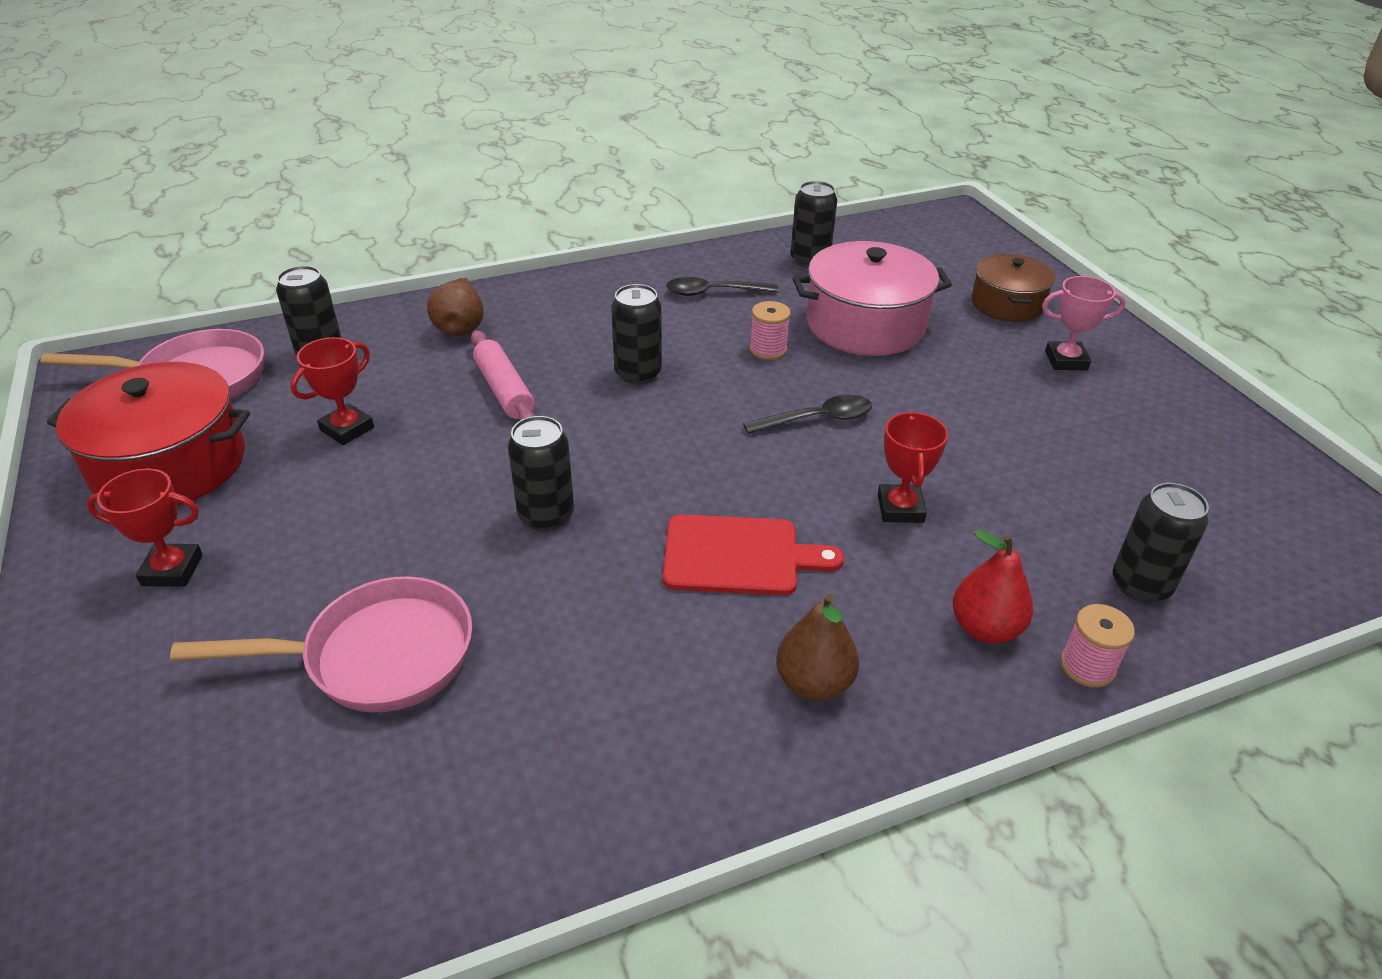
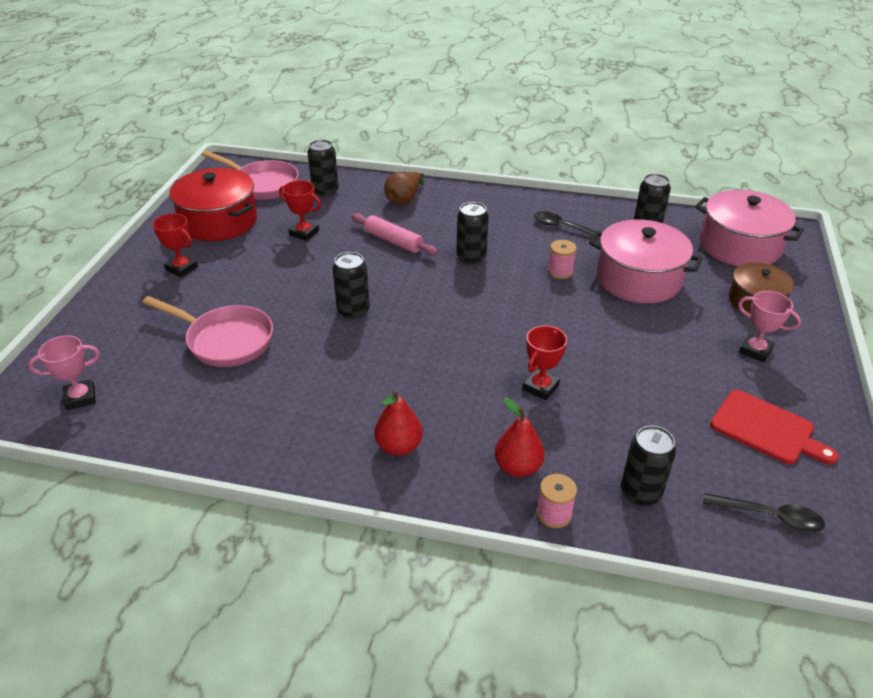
camera: 35 degrees right, 0 degrees up
red trophy [290,337,374,445] -> red trophy turned 45 degrees clockwise [279,180,321,241]
pink rolling pin [471,330,535,420] -> pink rolling pin turned 60 degrees counterclockwise [352,213,438,256]
red cutting board [663,514,844,595] -> red cutting board moved to [710,390,839,465]
black spoon [743,395,872,434] -> black spoon moved to [703,493,825,533]
brown pear [776,594,859,701] -> red pear [374,390,423,456]
none -> pink trophy [28,335,100,410]
none -> pink pot [695,190,804,266]

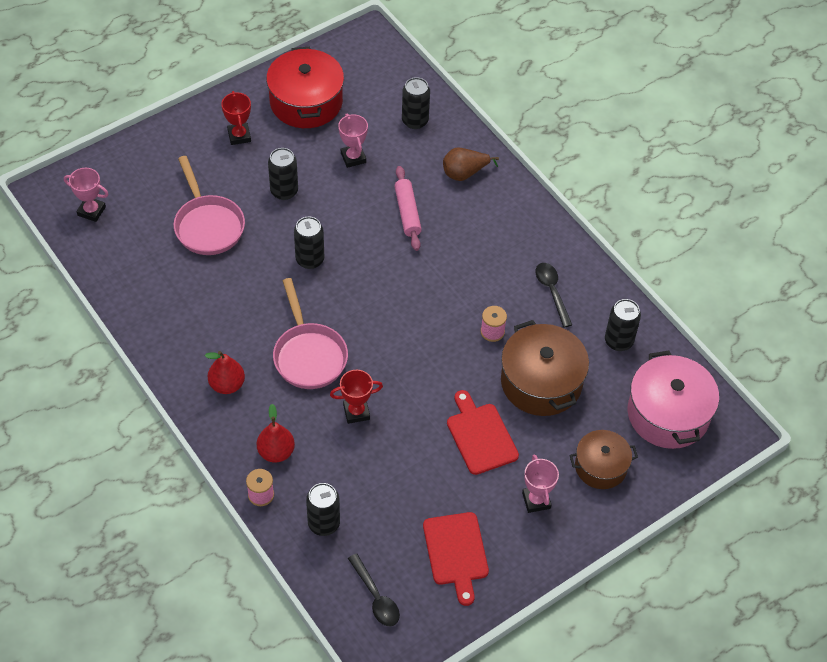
camera: 40 degrees right, 15 degrees up
pink pan [201,150,299,200] -> pink pan moved to [273,278,348,389]
red trophy [279,180,321,241] -> pink trophy [338,113,368,168]
black can [457,202,489,265] -> black can moved to [268,148,298,200]
pink pot [589,219,703,303] -> brown pot [501,320,589,416]
none -> red cutting board [447,390,519,475]

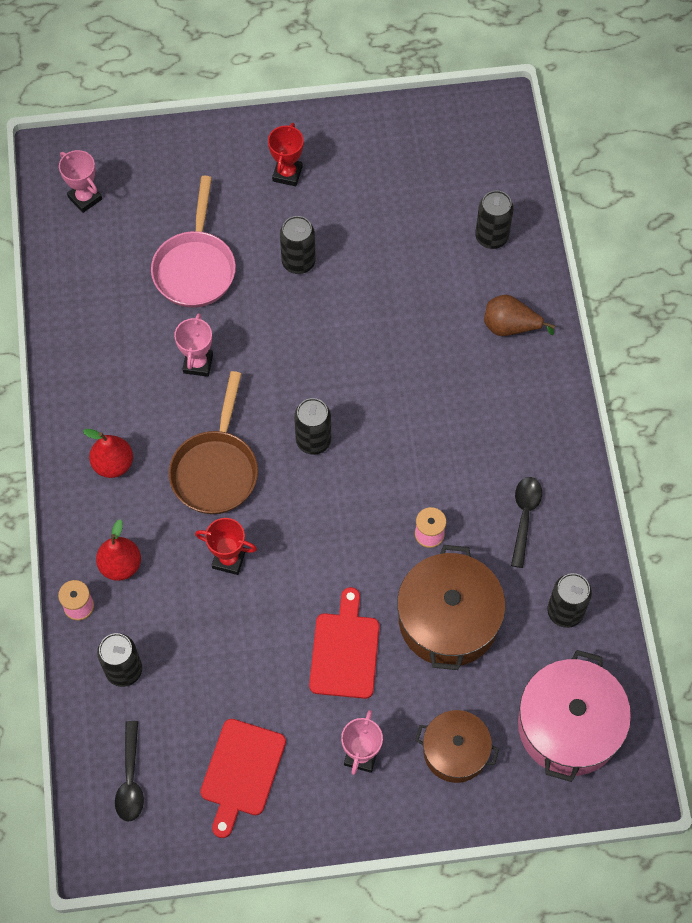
camera: 30 degrees right, 10 degrees up
red pot [266,47,344,128] -> none
pink pan [273,278,348,389] -> brown pan [169,371,258,514]
black can [294,217,324,269] -> black can moved to [294,398,331,455]
pink trophy [338,113,368,168] -> pink trophy moved to [174,313,213,377]
pink rolling pin [394,166,422,251] -> none

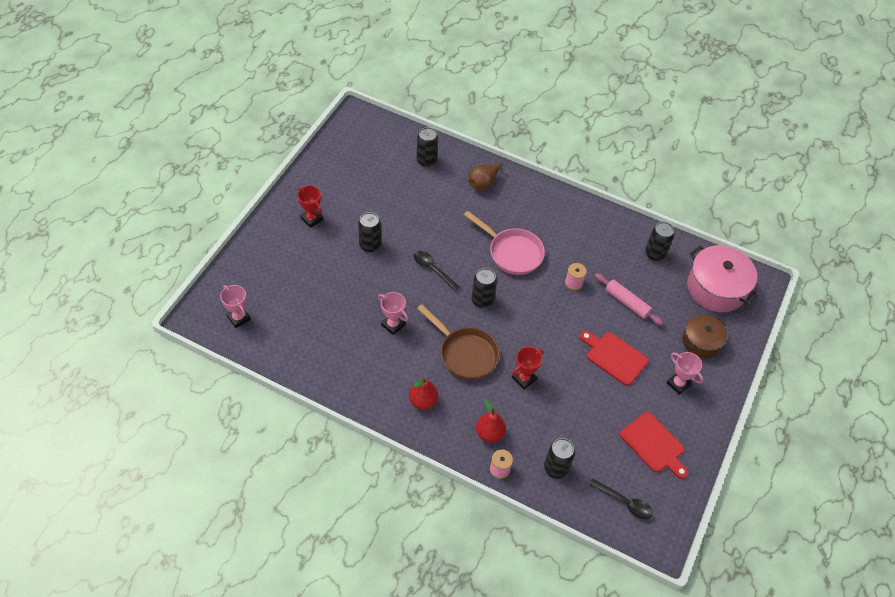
camera: 60 degrees left, 10 degrees down
pink trophy [59,150,102,213] -> pink trophy turned 60 degrees clockwise [220,285,251,328]
pink pan [151,176,236,308] -> pink pan moved to [464,211,545,275]
brown pot [397,545,506,670] -> pink rolling pin [595,273,663,326]
black spoon [511,477,542,568] -> black spoon moved to [414,251,460,291]

